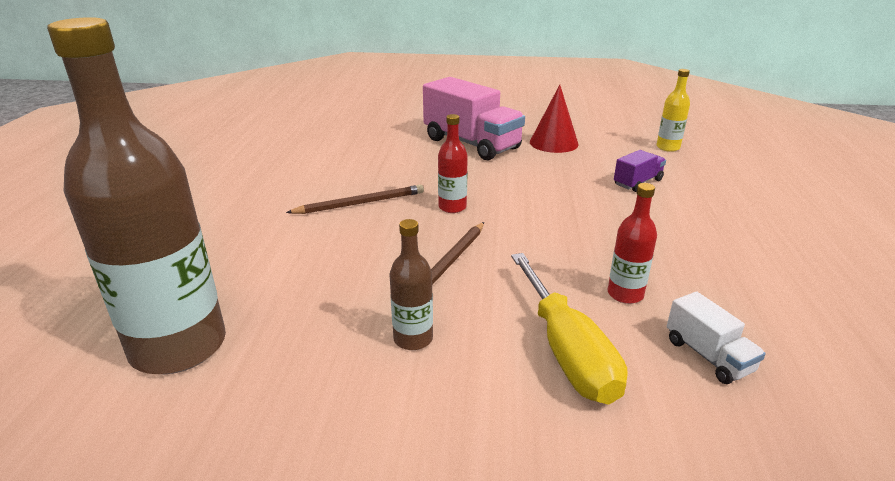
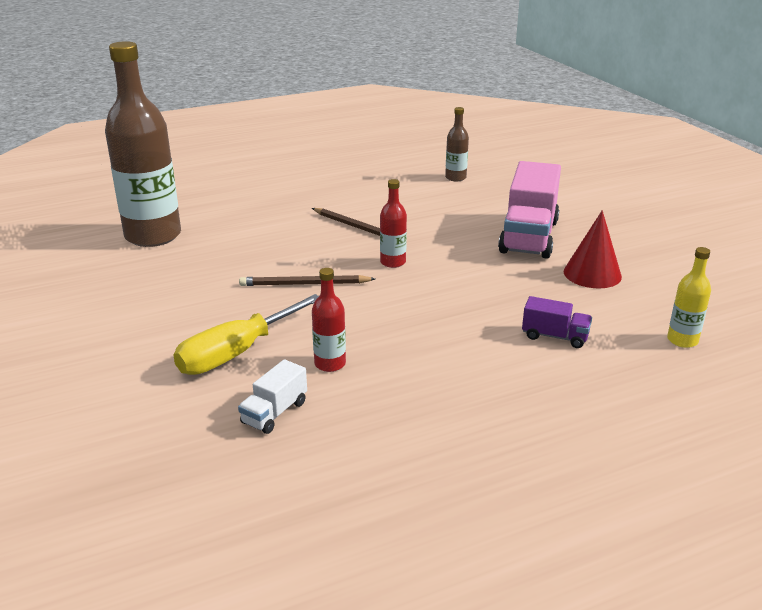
camera: 60 degrees right, 0 degrees up
brown bottle [389,219,433,350] -> brown bottle moved to [445,107,469,181]

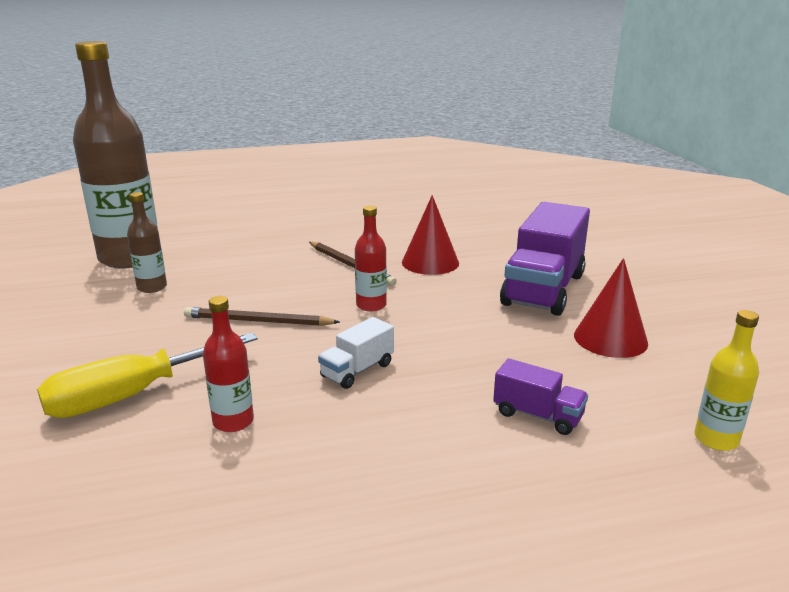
camera: 10 degrees right, 5 degrees down
white truck [238,359,307,434] -> white truck moved to [318,317,394,389]
brown bottle [445,107,469,181] -> brown bottle moved to [127,192,167,293]
pink truck [498,161,561,259] -> purple truck [500,202,590,316]
none -> red cone [402,195,459,275]

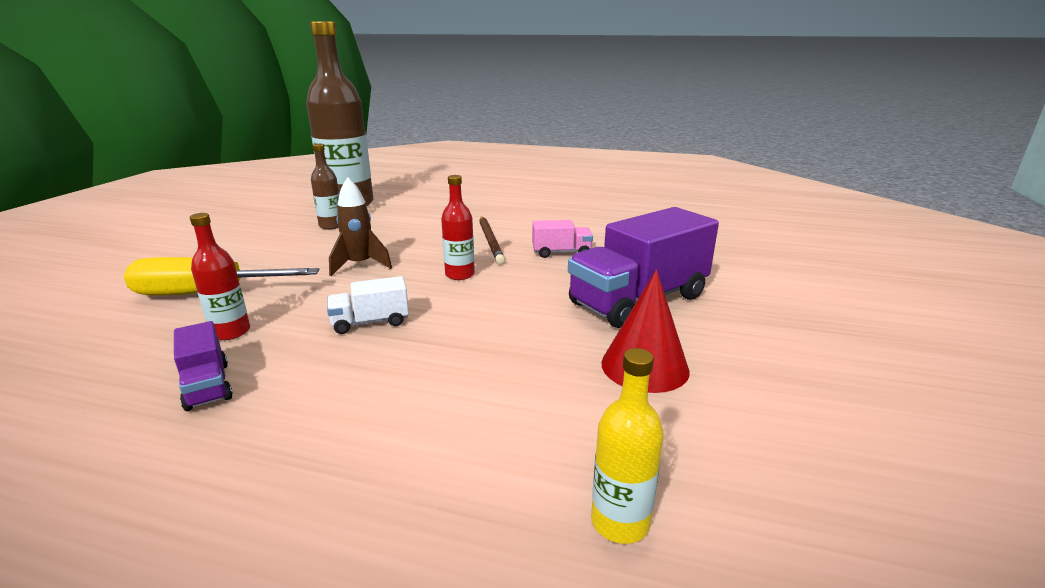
camera: 30 degrees right, 0 degrees up
brown pencil [184,307,340,326] -> brown rocket [329,177,392,276]
red cone [402,195,459,275] -> pink truck [532,220,593,258]
purple truck [493,358,588,435] -> purple truck moved to [174,321,233,411]

